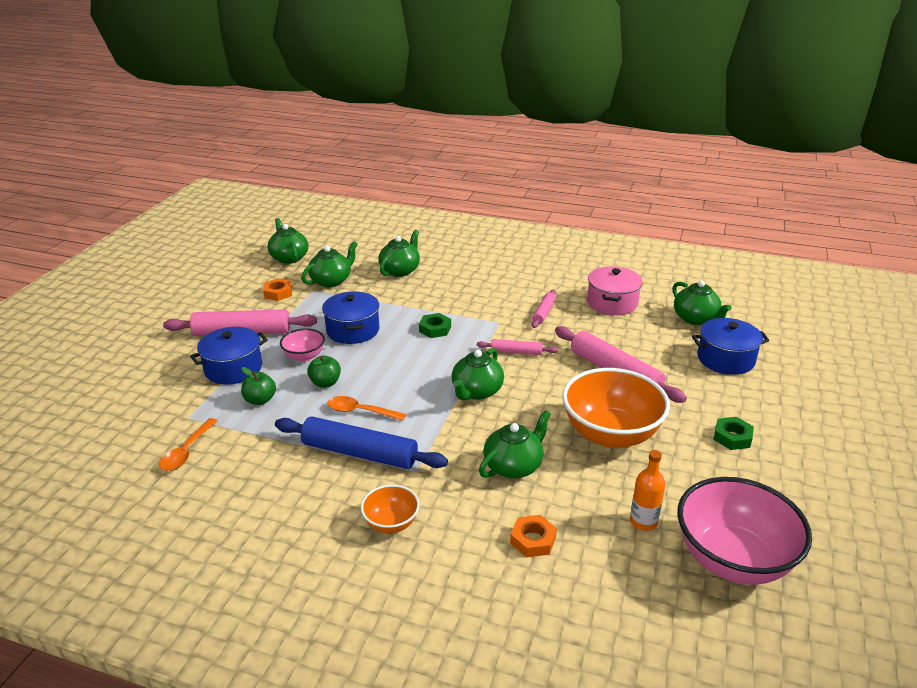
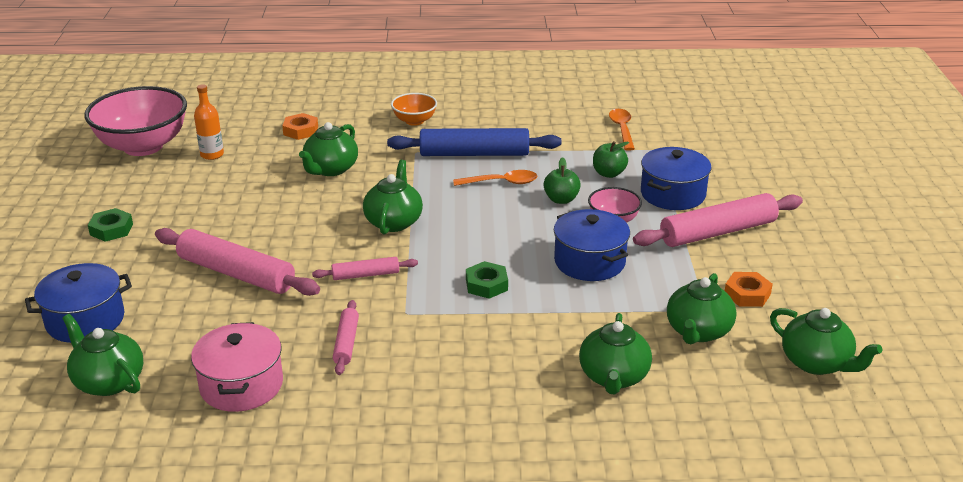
camera: 160 degrees right, 0 degrees up
orange bowl [562,368,670,448] -> none

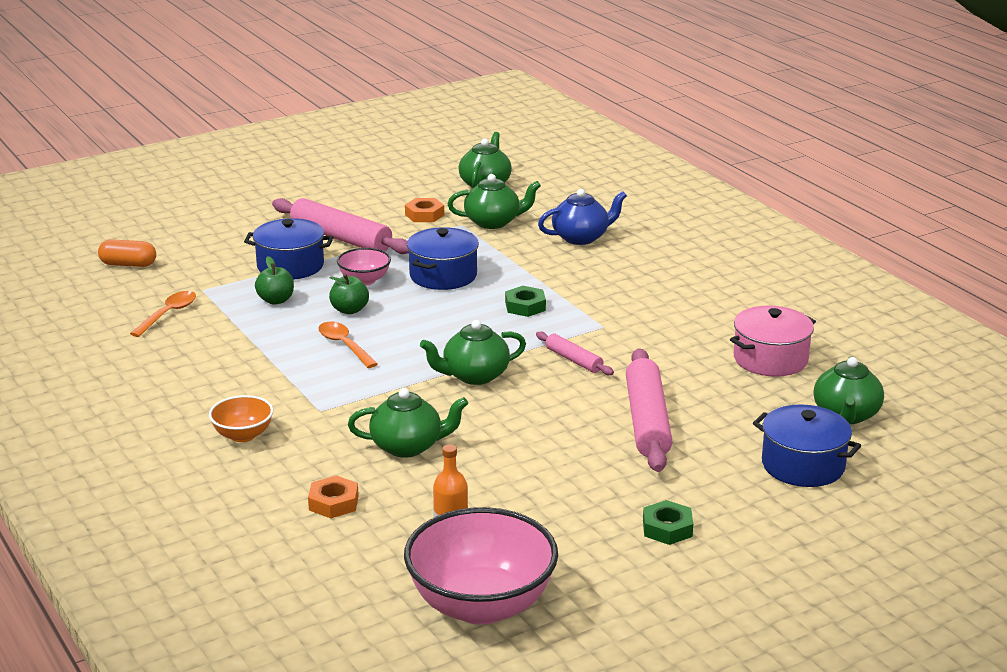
camera: 120 degrees left, 5 degrees down
pink rolling pin [333,300,359,375] -> none
blue rolling pin [387,128,561,156] -> none
green teapot [579,313,652,395] -> blue teapot [538,189,627,245]
orange spoon [609,109,635,151] -> orange spoon turned 150 degrees clockwise [130,291,196,337]
none -> orange capsule [98,239,156,267]

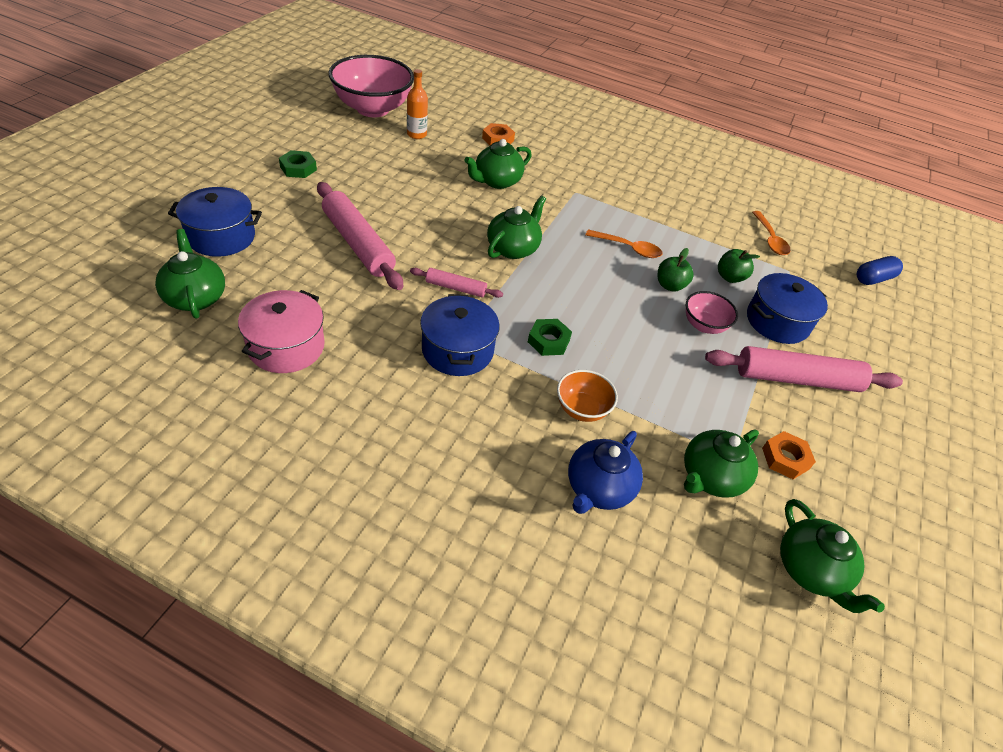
camera: 140 degrees right, 20 degrees up
orange capsule [98,239,156,267] -> blue capsule [857,256,903,285]
orange bowl [209,395,273,442] -> orange bowl moved to [557,370,618,422]
blue pot [407,227,479,290] -> blue pot moved to [420,294,500,376]

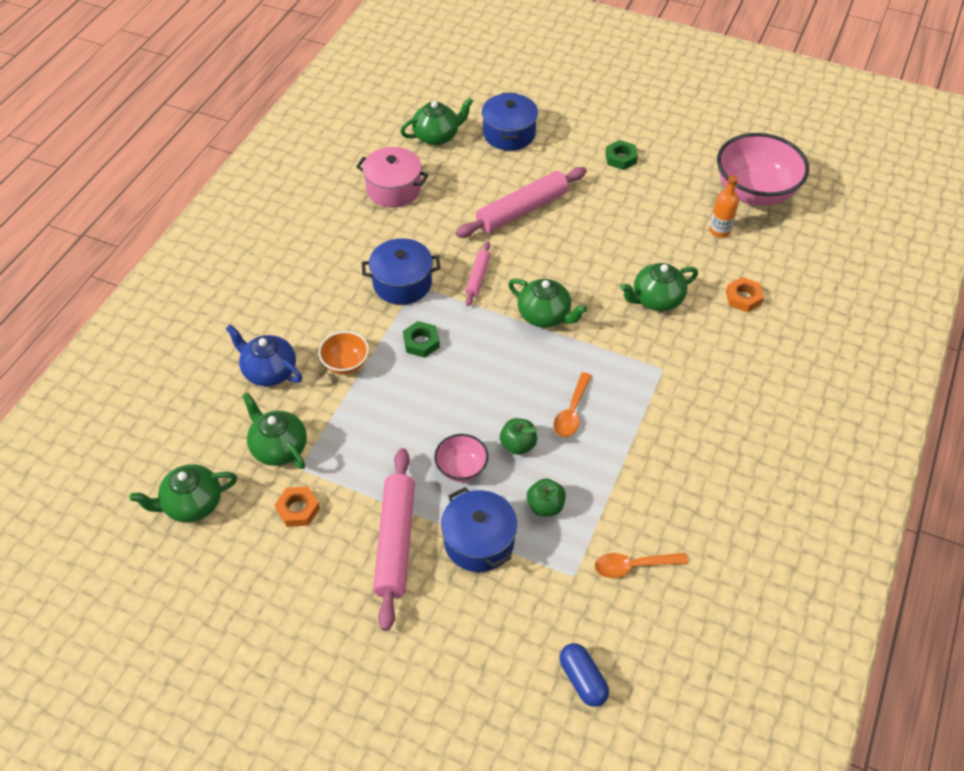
camera: 95 degrees right, 5 degrees up
green teapot [465,139,532,189] -> green teapot turned 75 degrees counterclockwise [620,263,698,311]

